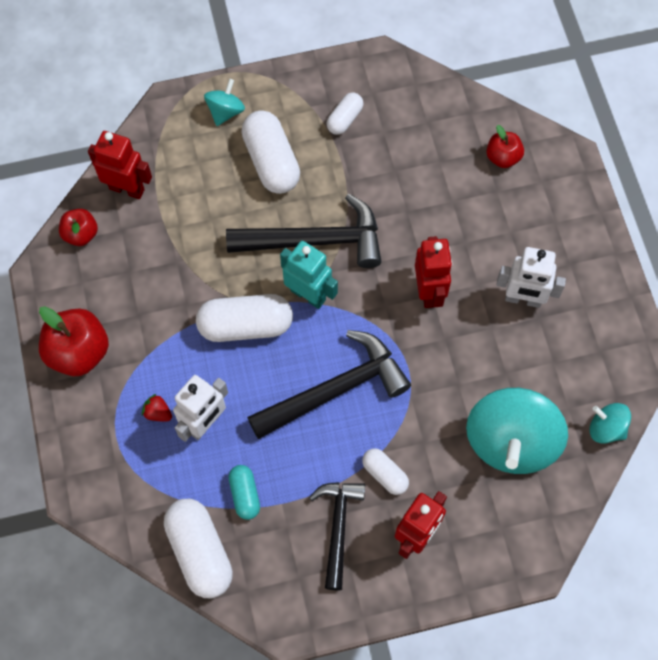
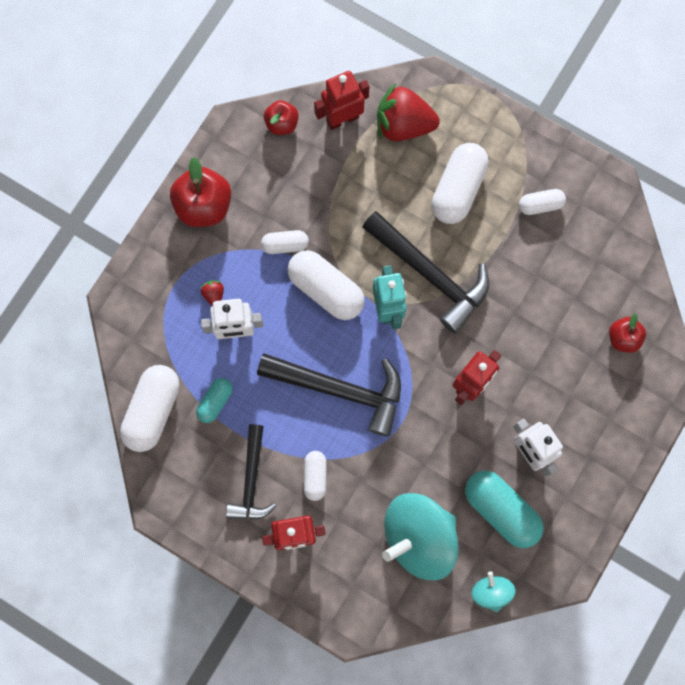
camera: 45 degrees right, 10 degrees up
red robot [88,131,152,199] -> red robot turned 90 degrees counterclockwise [314,71,370,130]
turquoise spinning top [204,79,245,126] -> none
black hammer [309,482,365,590] -> black hammer turned 135 degrees clockwise [226,424,277,520]
none -> white capsule [261,230,309,254]
none -> red strawberry [377,83,440,141]
none -> turquoise capsule [465,471,544,548]

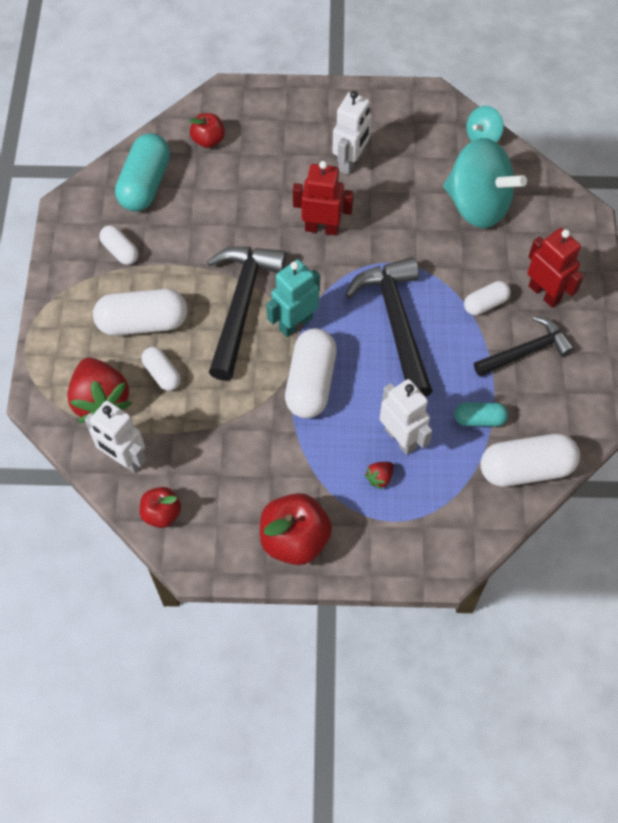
camera: 120 degrees left, 15 degrees down
white capsule [261,230,309,254] -> white capsule moved to [141,347,181,391]
red robot [314,71,370,130] -> white robot [84,401,146,473]
turquoise capsule [465,471,544,548] -> turquoise capsule moved to [115,133,170,211]

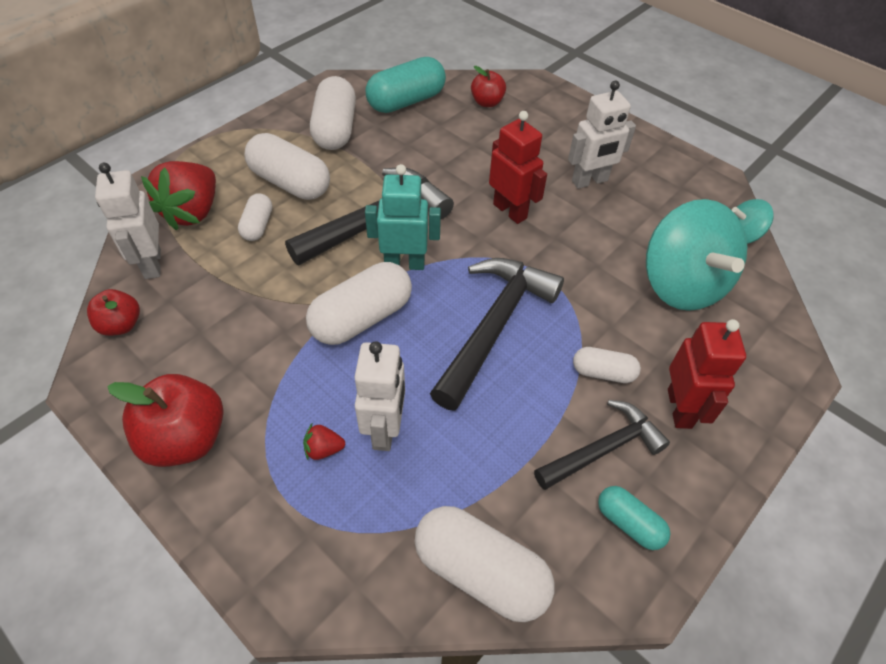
camera: 40 degrees right, 10 degrees down
white capsule [99,225,138,265] -> white capsule [310,76,356,150], size x1.82
turquoise capsule [454,402,508,427] -> turquoise capsule moved to [598,486,670,550]
black hammer [474,316,574,377] -> black hammer turned 45 degrees counterclockwise [534,400,670,490]

